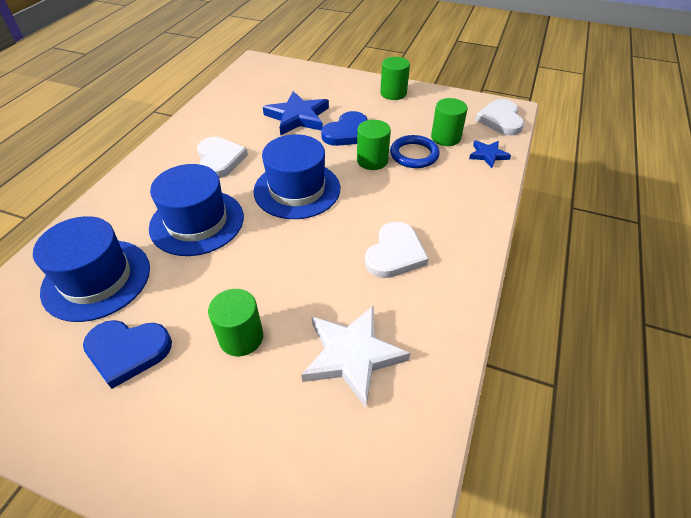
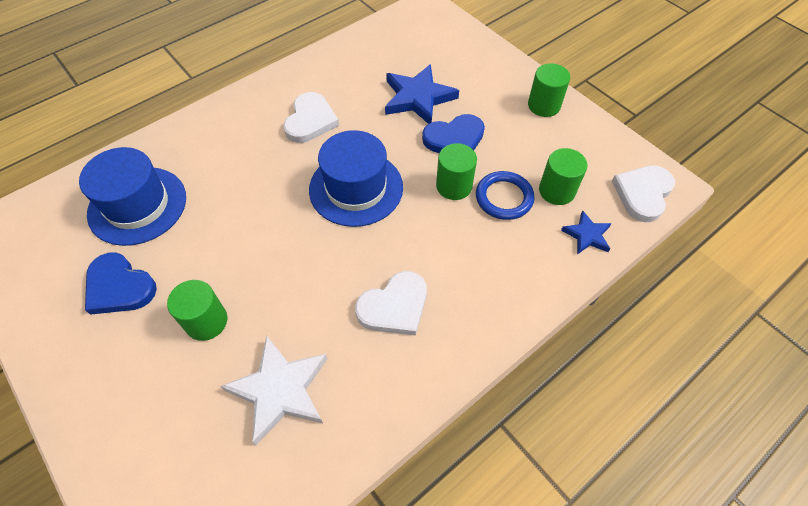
camera: 30 degrees right, 10 degrees up
blue hat [149,164,244,256] -> none

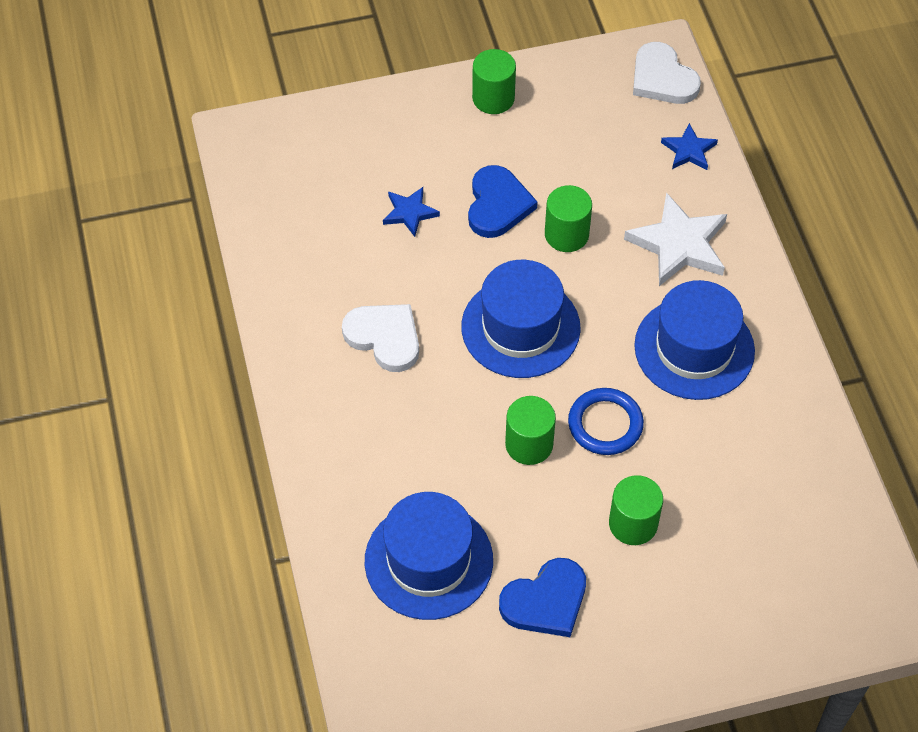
camera: 65 degrees left, 0 degrees up
white star [220,336,328,445] -> white star moved to [624,192,727,286]
white heart [355,271,427,336] -> blue hat [634,280,755,400]
blue star [385,64,459,124] -> blue star [383,187,440,237], size x0.55
blue ring [476,171,534,220] -> blue ring moved to [568,388,644,455]
green cylinder [539,148,587,205] -> green cylinder moved to [505,396,556,465]

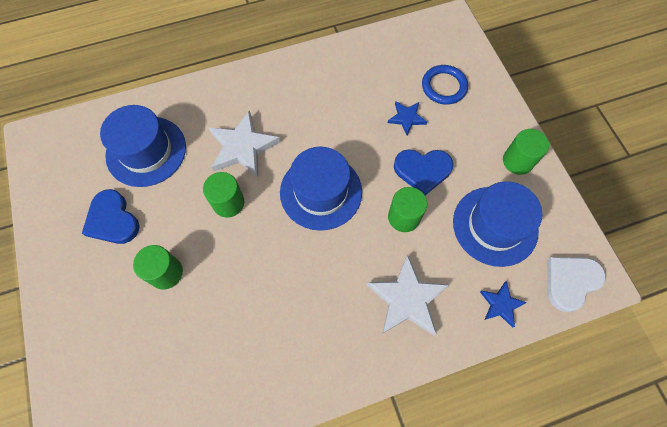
camera: 85 degrees right, 10 degrees up
white heart [342,304,419,372] -> none
blue ring [568,388,644,455] -> blue ring moved to [422,65,468,105]
blue hat [634,280,755,400] -> blue hat moved to [453,181,542,267]
none -> white star [209,110,280,177]

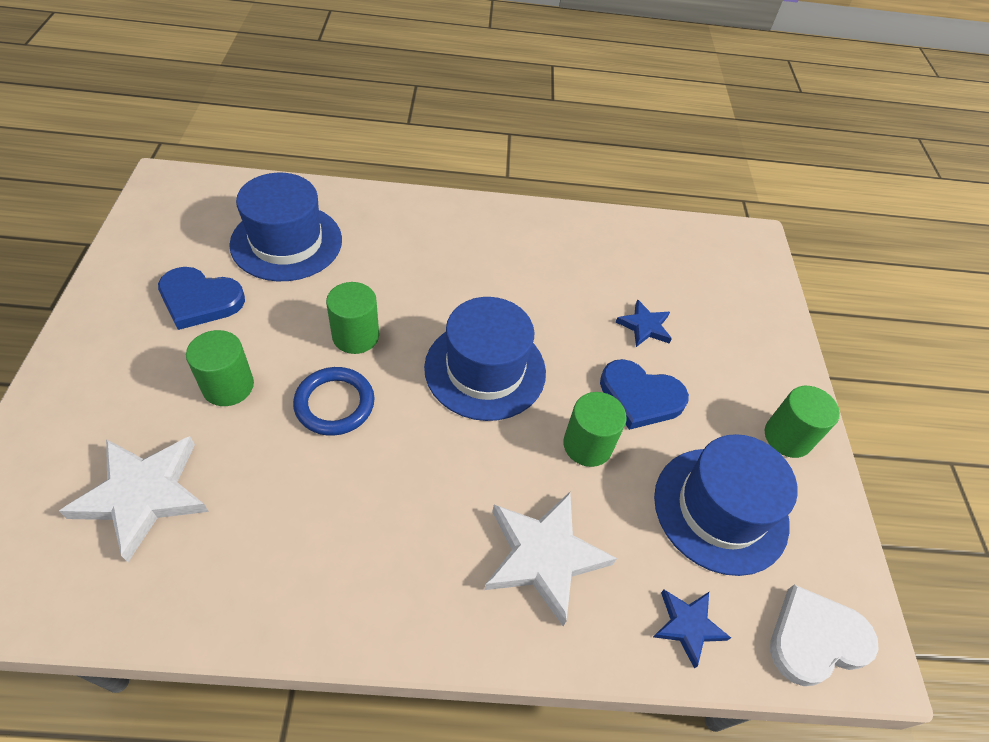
camera: 15 degrees right, 15 degrees down
blue heart [82,189,140,244] -> blue heart turned 60 degrees counterclockwise [158,267,245,330]
white star [209,110,280,177] -> white star moved to [59,436,209,562]
blue ring [422,65,468,105] -> blue ring moved to [293,367,375,436]

